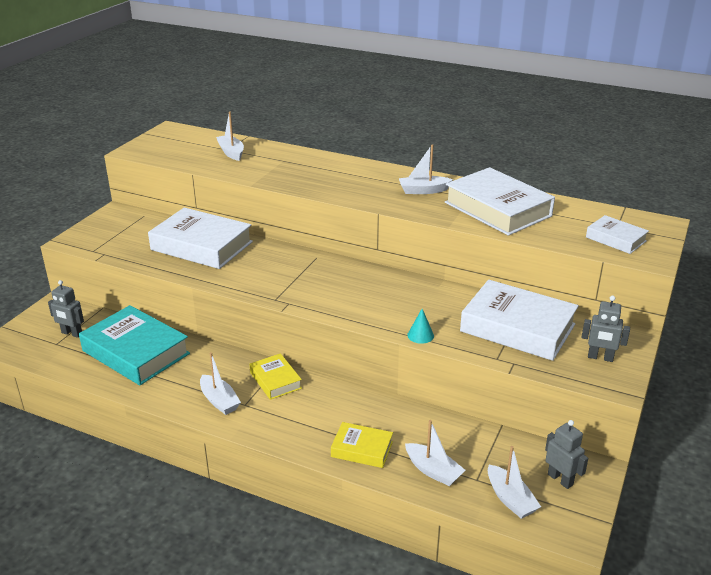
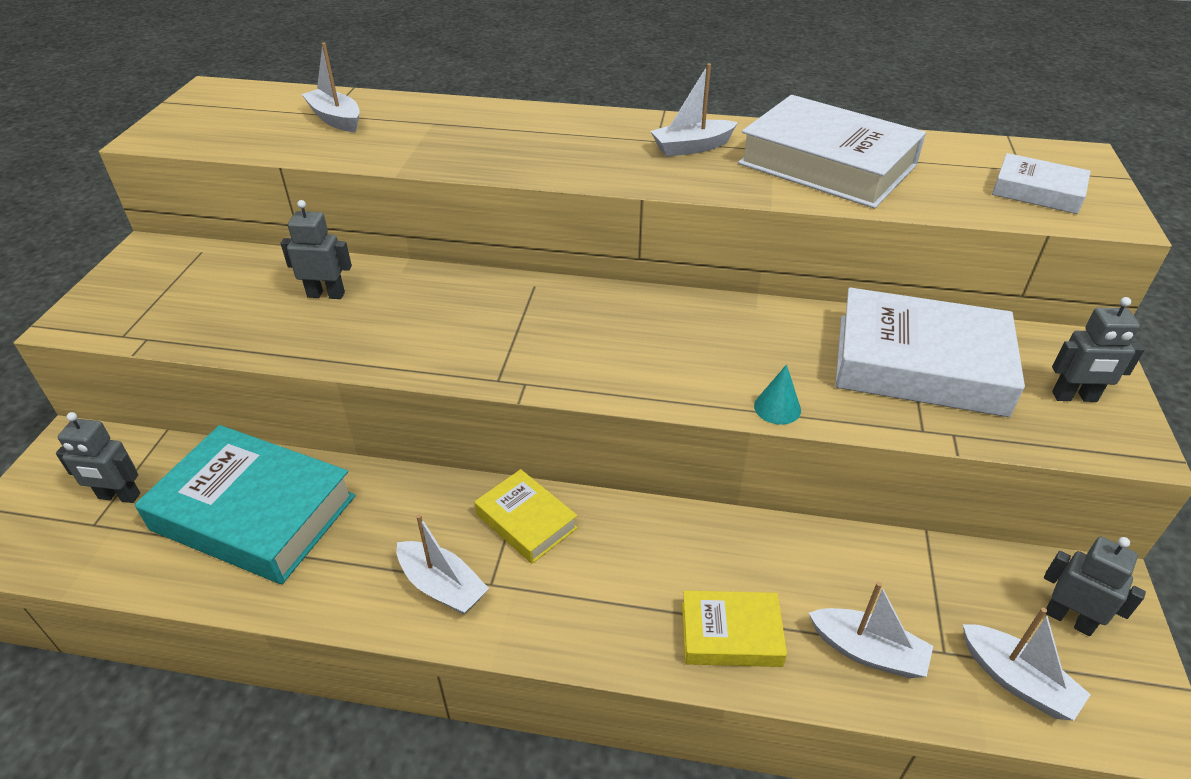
camera: 15 degrees left, 10 degrees up
white book [148,207,253,269] -> grey robot [280,200,352,299]

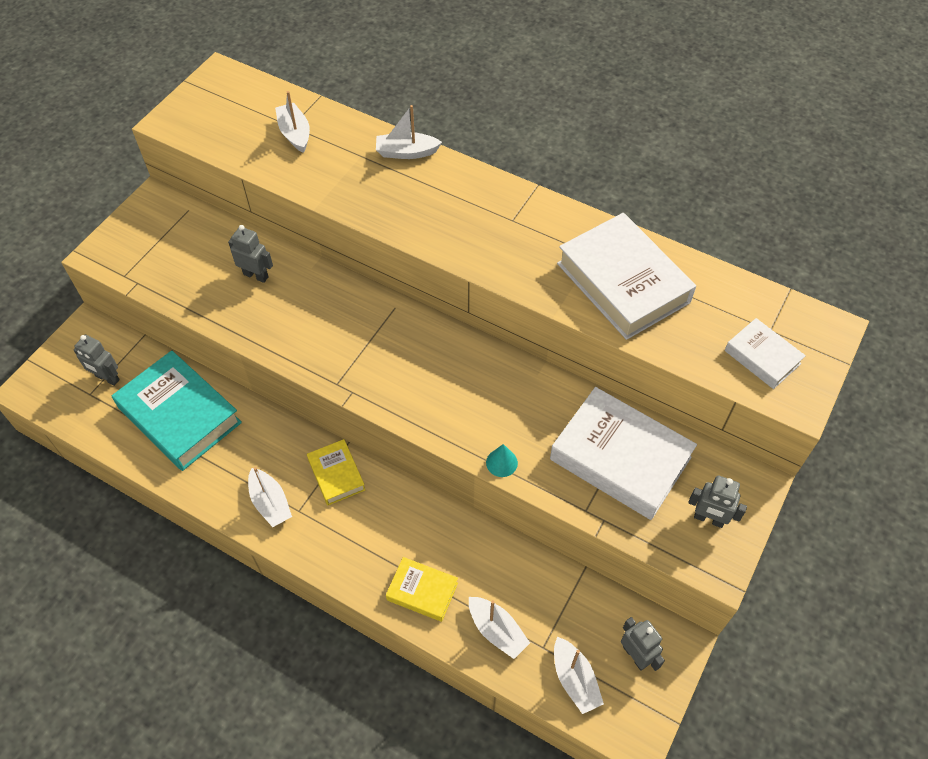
camera: 20 degrees right, 15 degrees up
white boat [650,63,738,157] -> white boat moved to [376,105,442,159]

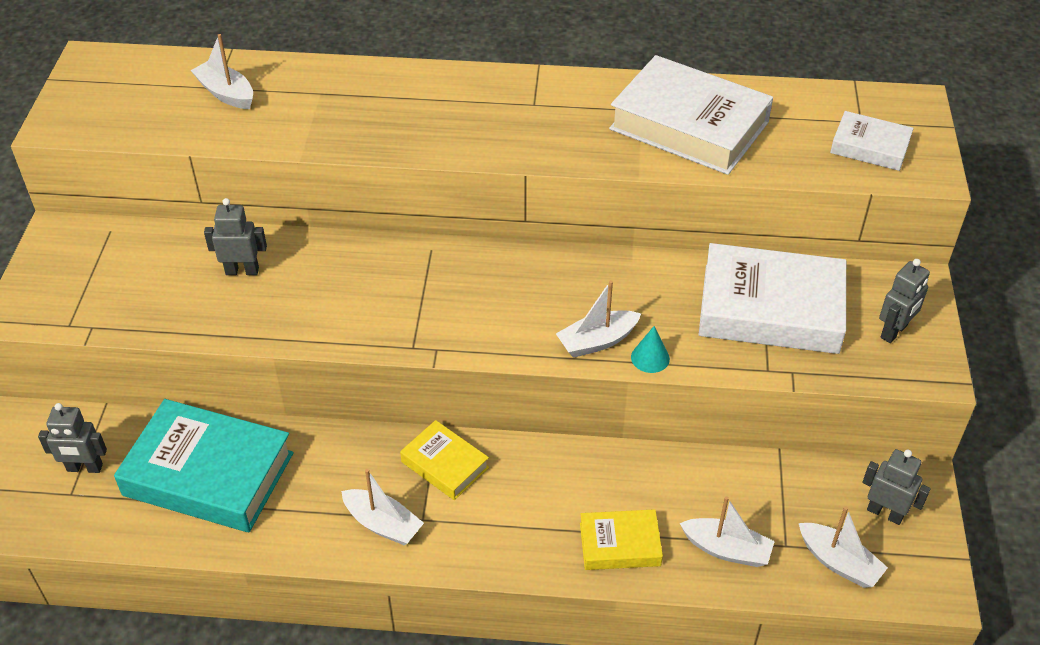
camera: 25 degrees left, 10 degrees down
white boat [376,105,442,159] -> white boat moved to [556,280,641,358]
grey robot [688,475,747,528] -> grey robot turned 45 degrees counterclockwise [879,259,930,343]

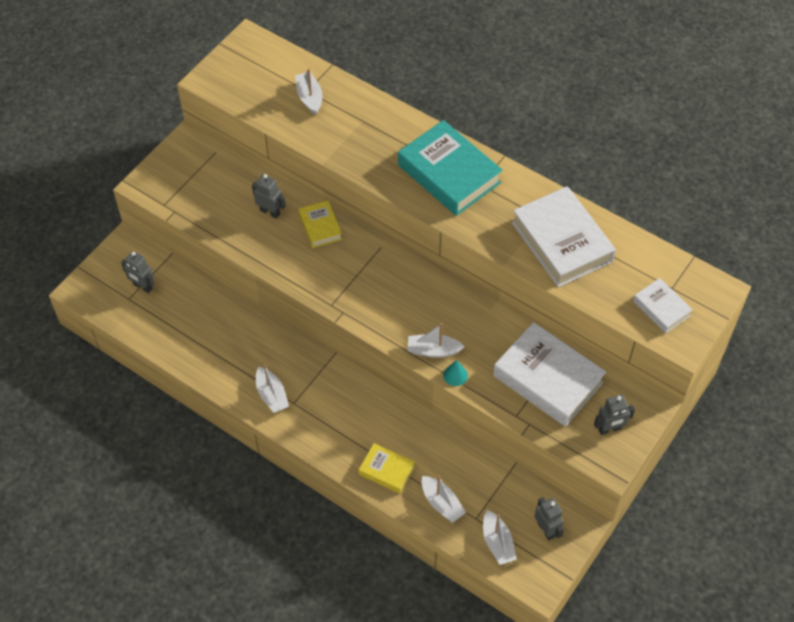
camera: 30 degrees right, 10 degrees up
turquoise book [114,399,294,532] -> turquoise book moved to [398,120,503,216]
yellow book [400,420,489,500] -> yellow book moved to [298,200,342,248]

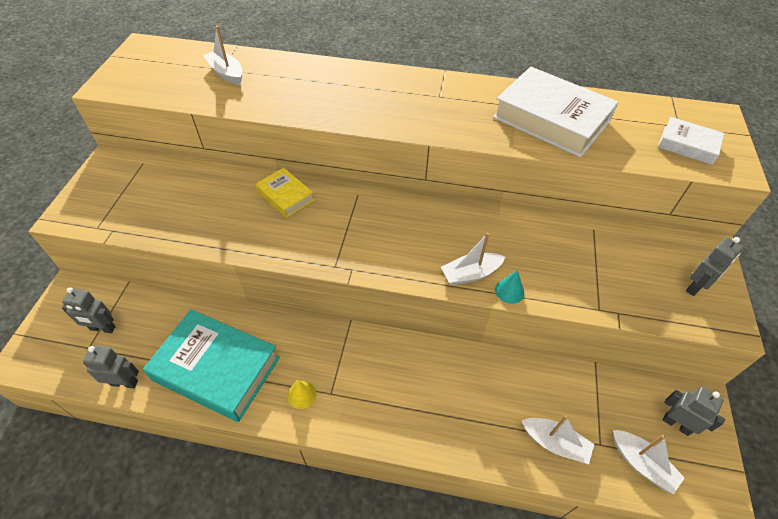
camera: 25 degrees left, 5 degrees down
grey robot [252,174,286,219] -> grey robot moved to [83,346,139,388]
white boat [256,364,289,413] -> yellow cone [287,380,316,409]
yellow book [359,443,415,494] -> none
turquoise book [398,120,503,216] -> turquoise book moved to [143,309,280,422]
white book [493,322,606,426] -> none

